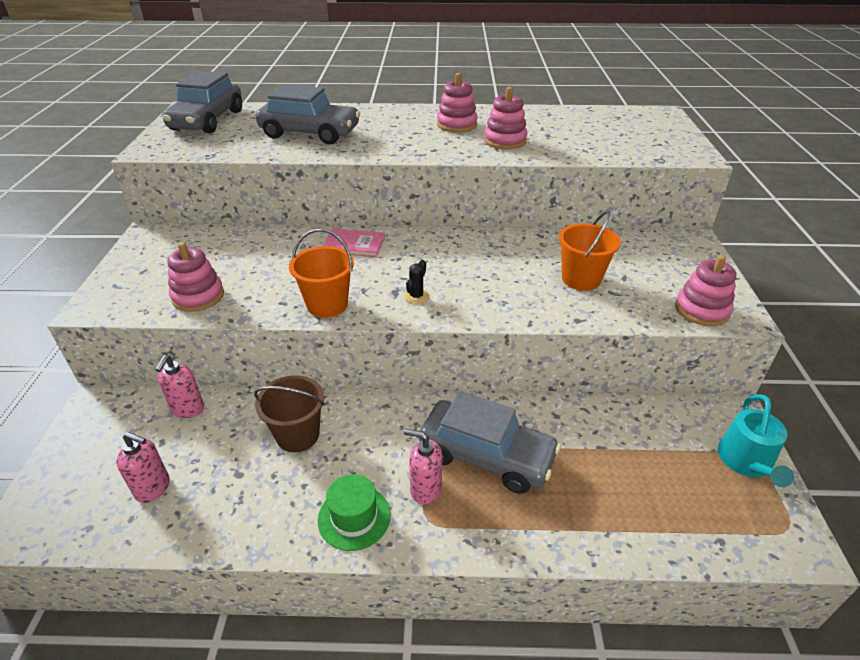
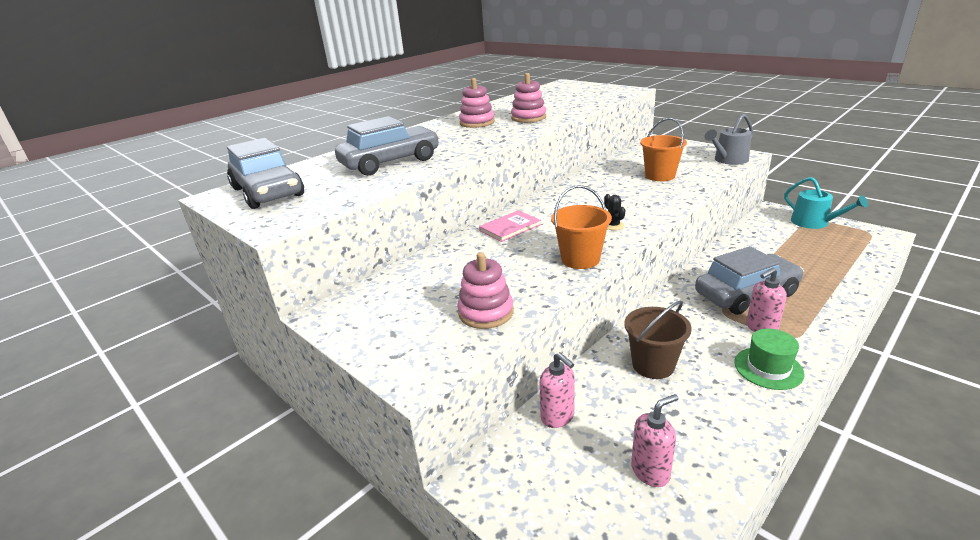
camera: 45 degrees left, 10 degrees down
pink stacking toy [675,255,736,326] -> grey watering can [705,114,753,165]

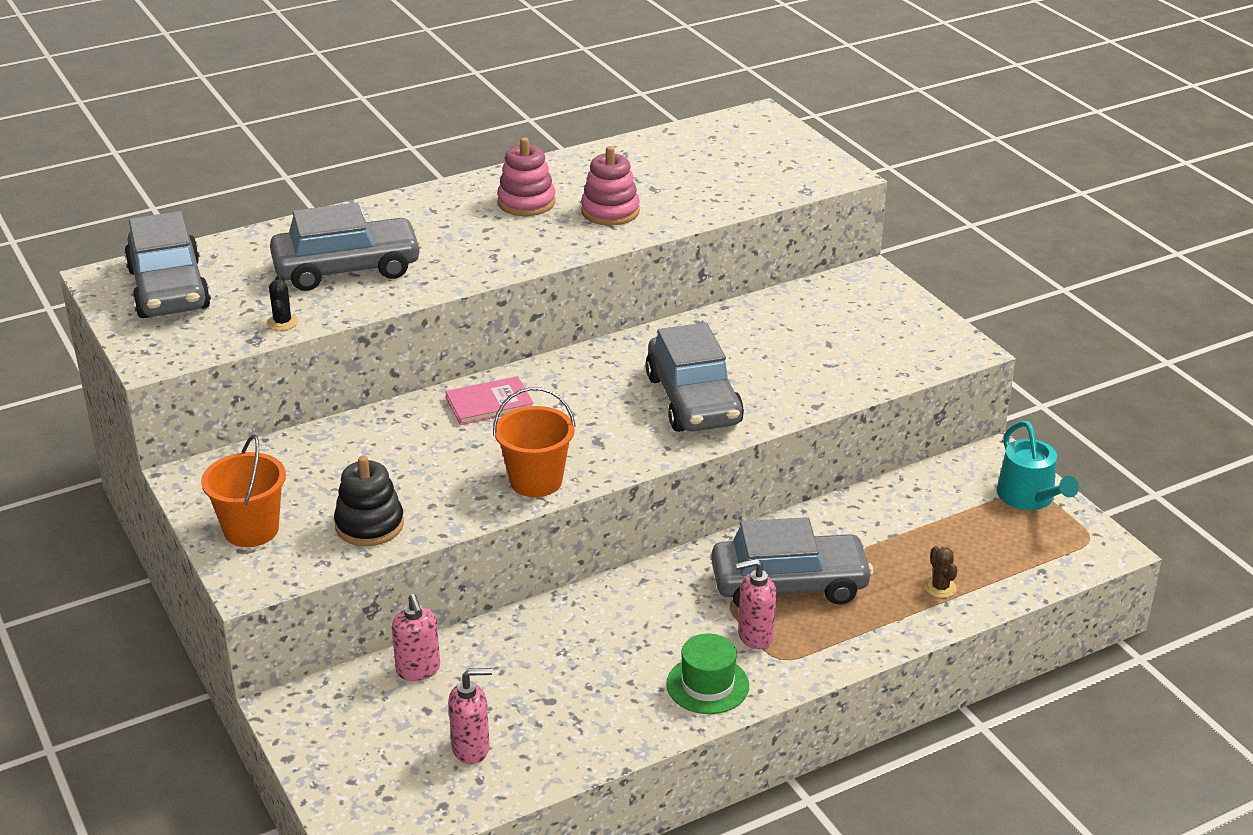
camera: 15 degrees right, 5 degrees up
pink stacking toy [458,252,514,329] -> black stacking toy [334,456,404,546]
black cactus [604,194,625,230] -> black cactus moved to [267,275,299,331]
brown bucket [624,300,692,379] -> none
orange bucket [640,118,687,181] -> orange bucket moved to [201,434,286,547]
grey watering can [705,114,753,165] -> none
none -> grey car [645,322,744,432]
none -> brown cactus [924,546,958,598]

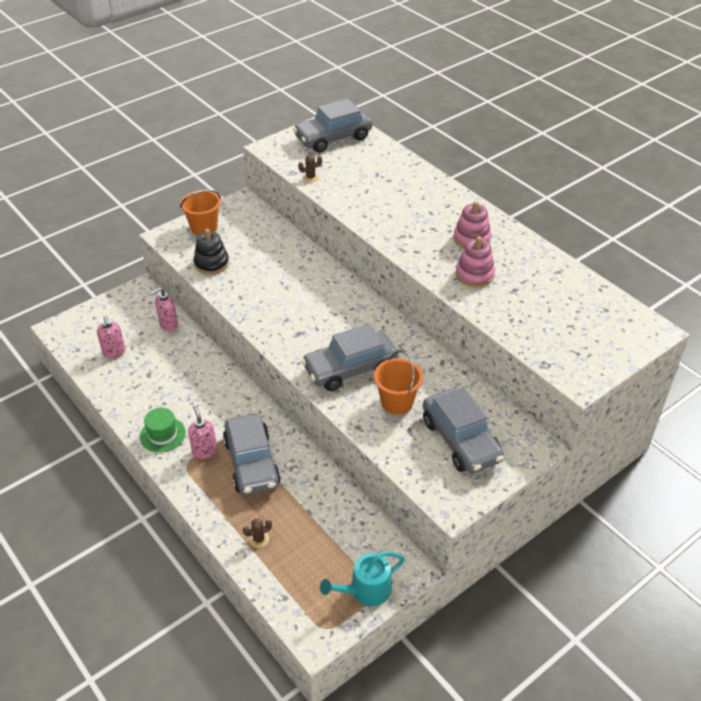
camera: 80 degrees right, 10 degrees up
black cactus [267,275,299,331] -> brown cactus [298,155,322,182]
grey car [270,202,422,291] -> grey car moved to [423,387,504,474]
pink book [445,376,534,425] -> none
orange bucket [493,387,576,497] -> orange bucket moved to [374,350,423,415]

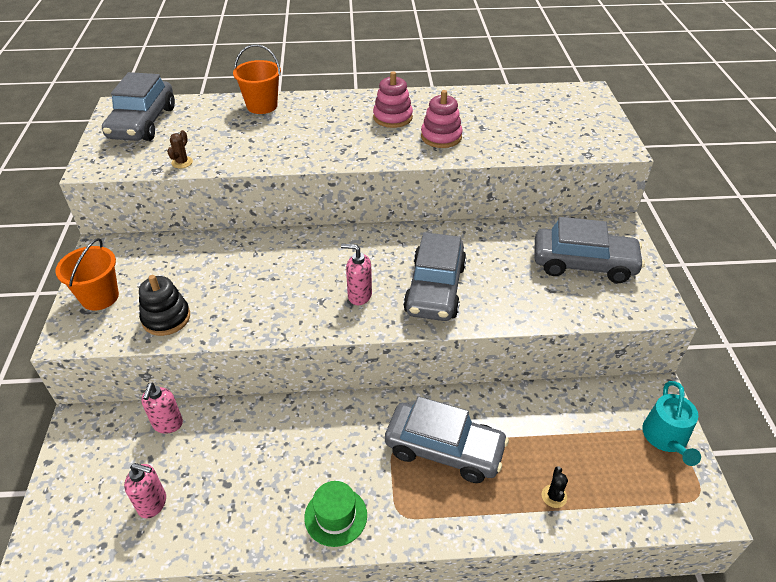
camera: 55 degrees left, 0 degrees up
pink soap dispenser [188,405,217,459] -> pink soap dispenser moved to [341,244,372,305]
brown cactus [243,519,272,548] -> black cactus [542,466,568,508]
orange bucket [374,350,423,415] -> orange bucket moved to [233,44,281,114]

